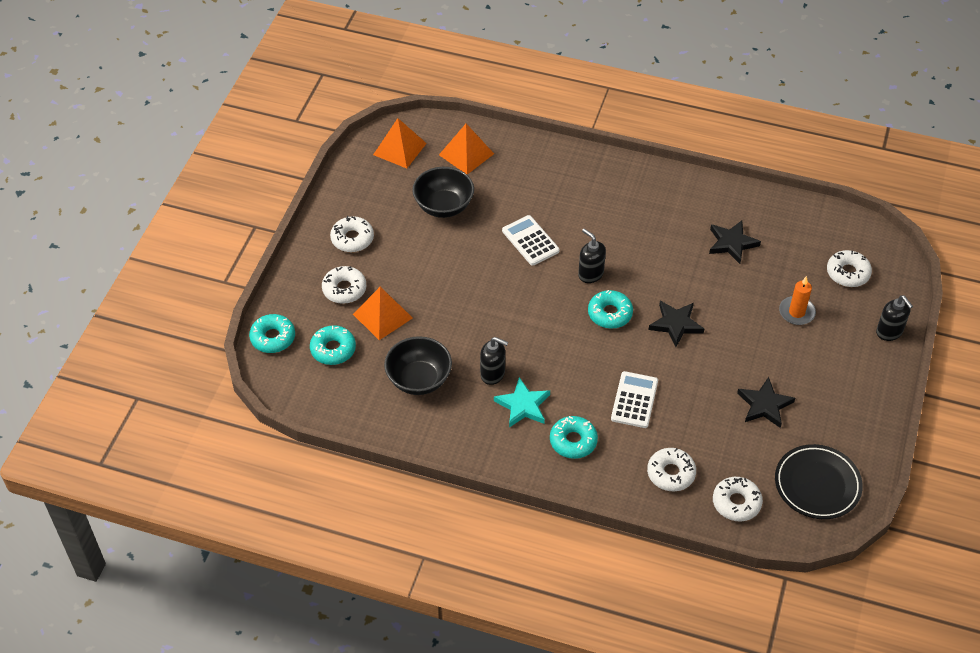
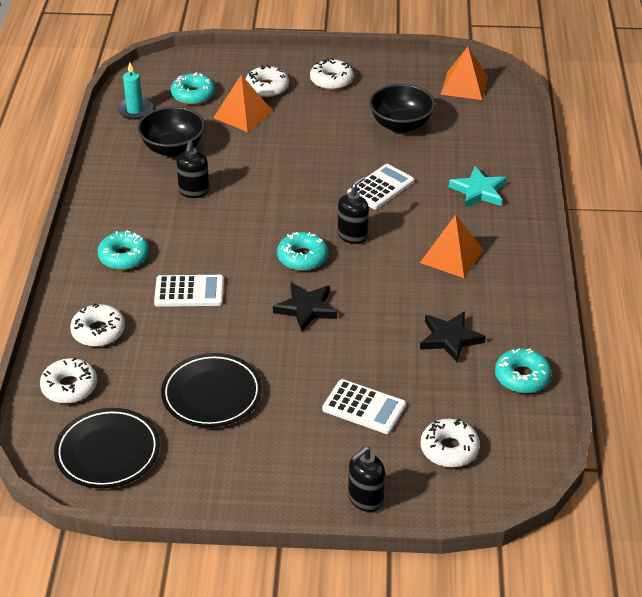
camera: 75 degrees right, 10 degrees down
turquoise donut [249,314,295,353] -> turquoise donut moved to [495,348,552,393]
orange pyramid [439,124,494,175] -> orange pyramid moved to [420,215,484,278]
turquoise star [494,377,550,428] -> turquoise star moved to [449,167,507,207]
black star [737,377,795,428] -> black plate [161,353,262,427]
orange candle [779,276,816,325] -> white calculator [322,379,406,434]
none -> turquoise candle [116,62,153,120]

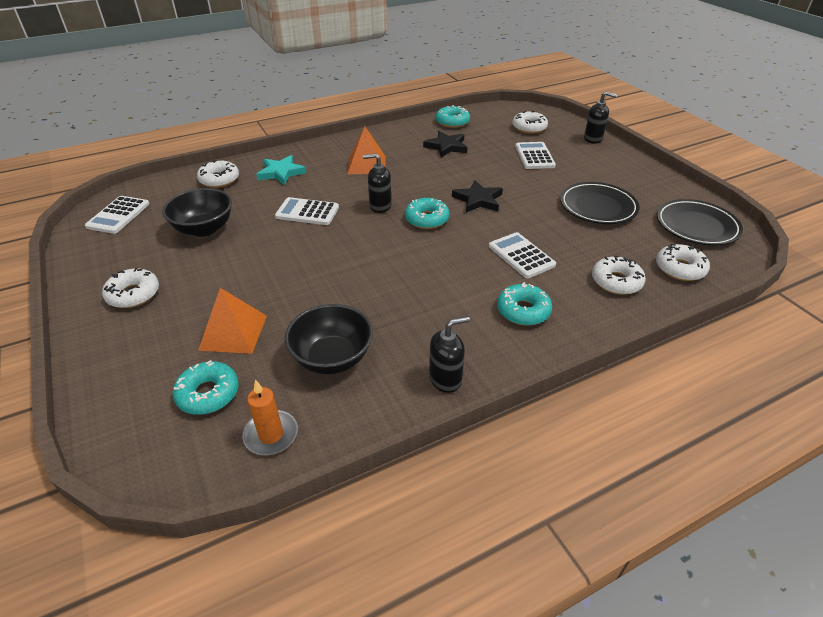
camera: 120 degrees left, 0 degrees up
turquoise candle [116,62,153,120] -> orange candle [242,380,298,455]
black soap dispenser [176,140,209,198] -> black soap dispenser moved to [429,316,470,393]
white donut [246,65,289,97] -> white donut moved to [197,160,239,188]
orange pyramid [440,46,488,100] -> white calculator [85,196,150,234]

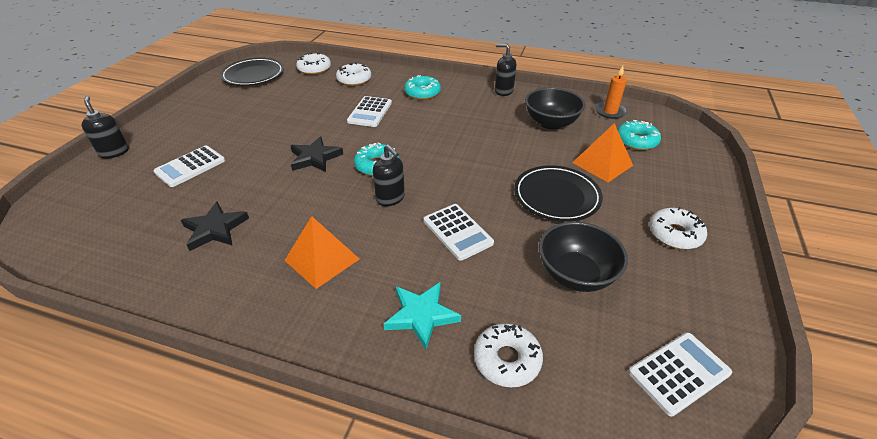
camera: 135 degrees left, 0 degrees up
turquoise donut [436,105,470,128] -> none
white donut [512,111,548,134] -> none
black plate [560,182,640,224] -> black plate moved to [514,165,603,222]

